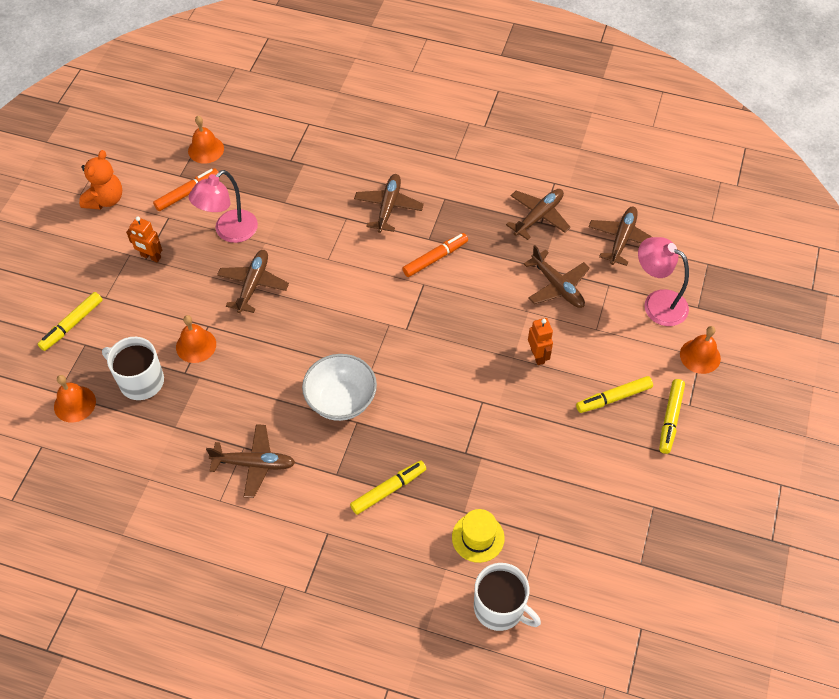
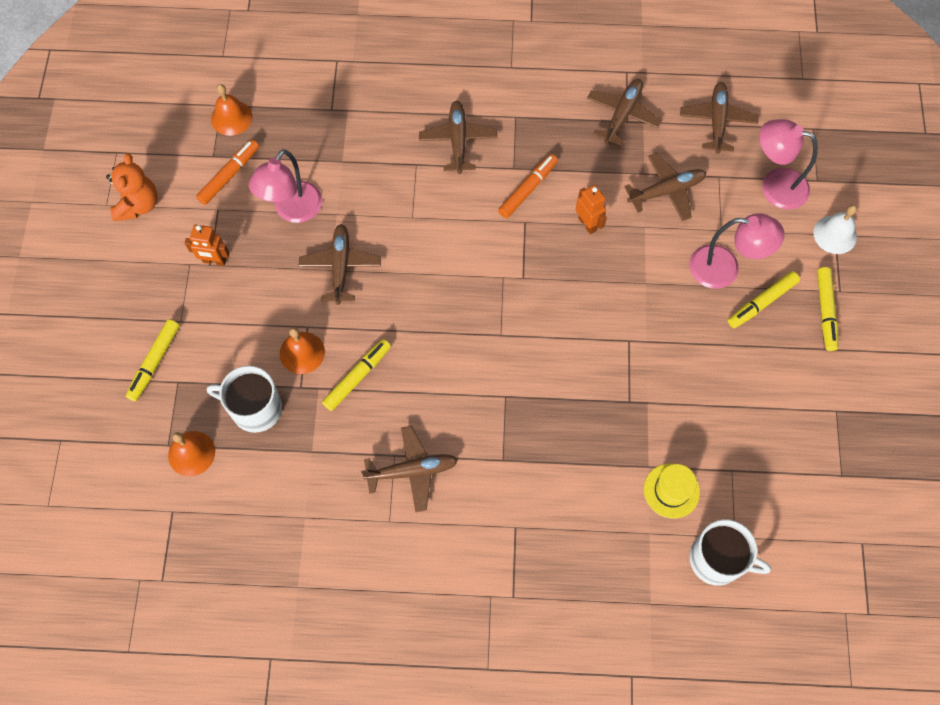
camera: 15 degrees left, 10 degrees up
white bowl [302,354,377,421] -> none
yellow marker [350,461,426,515] -> yellow marker moved to [322,339,391,411]
brown plane [524,245,590,308] -> brown plane turned 60 degrees counterclockwise [624,153,706,221]
orange robot [528,318,553,365] -> orange robot moved to [576,185,607,234]
orange bell [680,326,721,374] -> white bell [813,205,857,254]
none -> pink lamp [689,213,784,289]

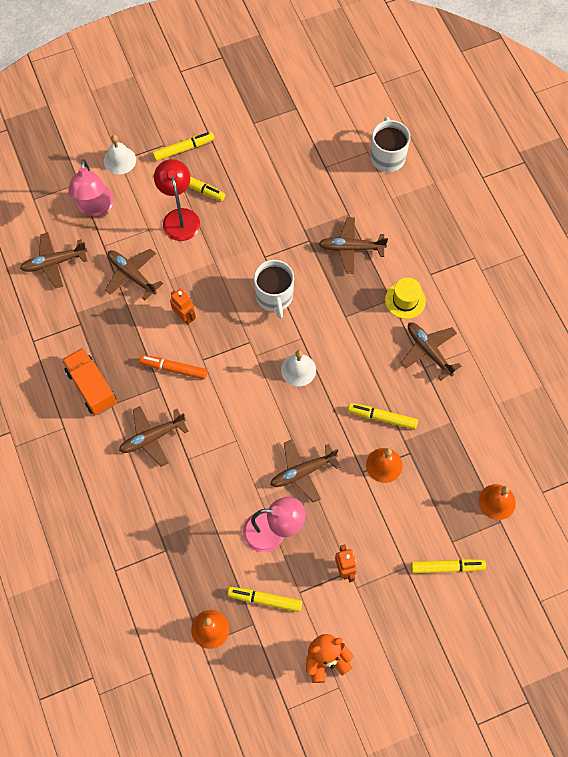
camera: 115 degrees left, 0 degrees up
orange marker [196,139,259,205] -> yellow marker [227,587,302,612]
white mug [207,366,282,433] -> white mug moved to [254,260,294,319]
orange robot [576,185,607,234] -> orange robot turned 105 degrees clockwise [170,288,196,325]
brown plane [587,79,662,146] -> brown plane moved to [319,217,388,274]
yellow hat [644,464,700,518] -> yellow hat moved to [385,278,426,319]
pink lamp [689,213,784,289] -> red lamp [154,159,200,241]
none -> orange truck [62,348,117,415]
none -> white bell [281,350,316,386]

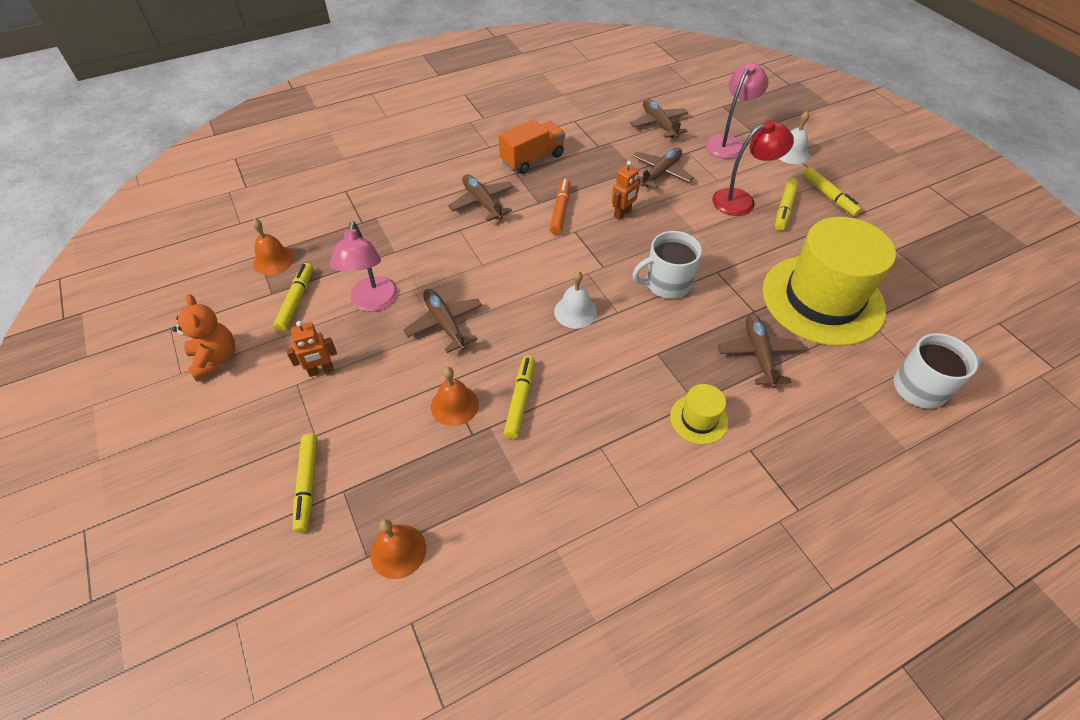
camera: 85 degrees right, 15 degrees down
pink lamp [68,159,114,217] -> pink lamp turned 135 degrees clockwise [705,63,769,159]
brown plane [401,322,461,380] -> none
none -> yellow hat [762,217,896,346]

